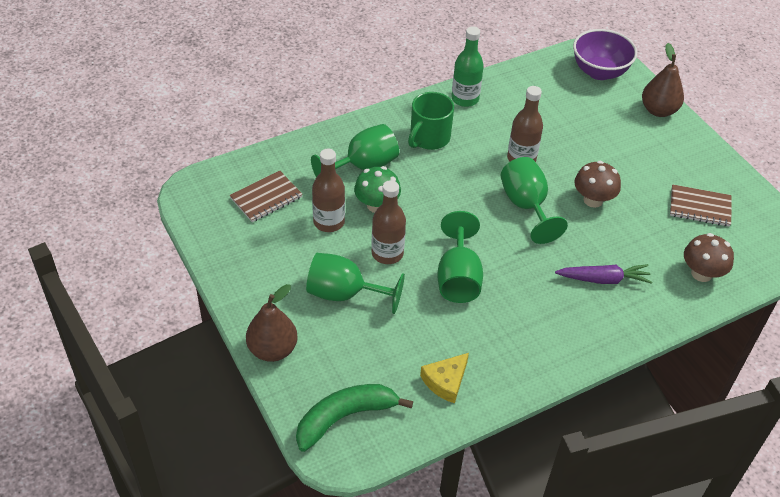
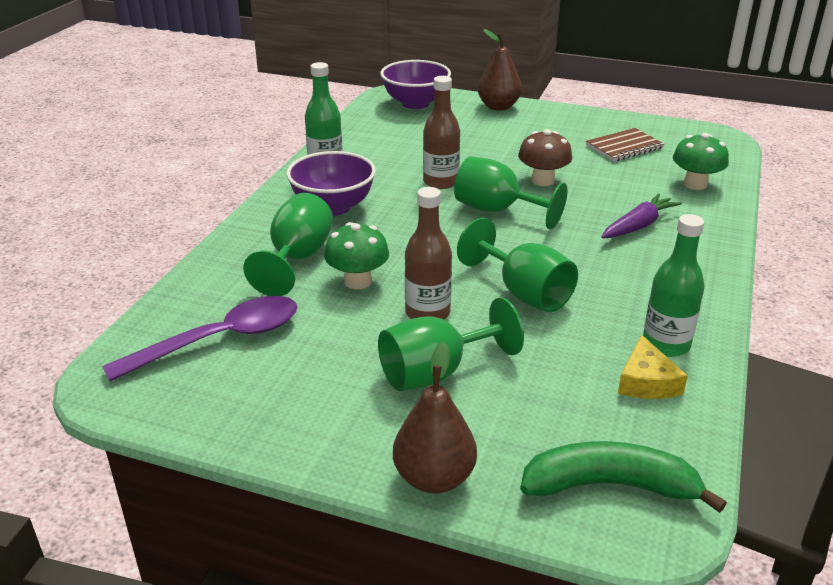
camera: 40 degrees left, 15 degrees down
brown notebook [230,171,303,222] -> purple spoon [102,296,297,381]
green banana [296,384,413,452] -> green banana turned 75 degrees clockwise [520,441,727,513]
brown bottle [312,149,345,232] -> none
green mug [408,92,454,150] -> purple bowl [286,151,376,216]
brown mushroom [684,233,734,282] -> green mushroom [673,133,729,190]
none -> green bottle [643,214,705,357]

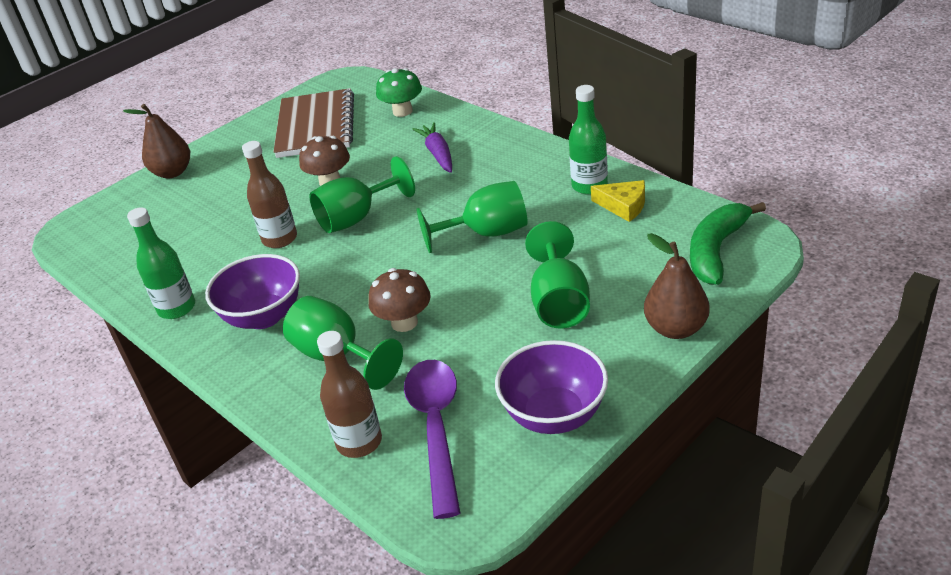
camera: 60 degrees left, 5 degrees up
green mushroom [324,222,389,289] -> brown mushroom [368,268,431,332]
purple bowl [380,60,451,109] -> purple bowl moved to [495,340,608,434]
brown bottle [405,187,452,319] -> brown bottle moved to [317,331,382,458]
brown notebook [586,128,664,161] -> brown notebook [273,88,354,158], size x1.78

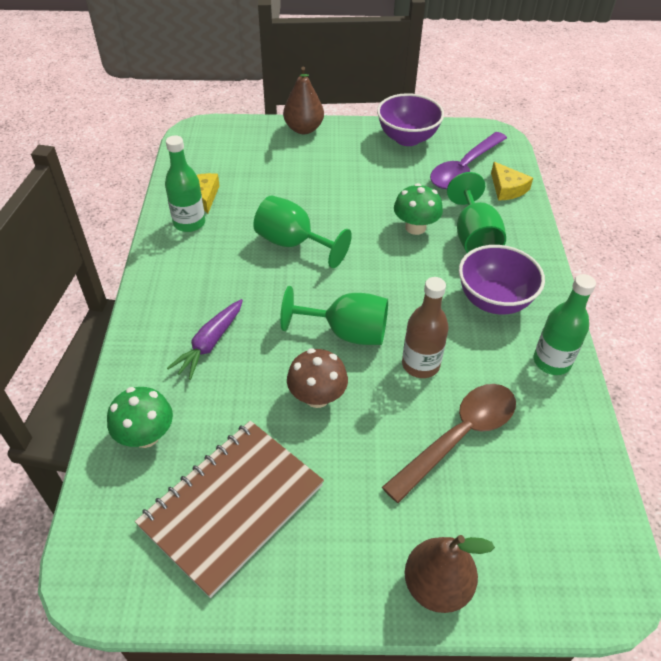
camera: 140 degrees left, 10 degrees up
brown bottle [317,331,382,458] -> yellow cheese [491,162,533,201]
brown mushroom [368,268,431,332] -> green mushroom [394,183,443,235]
green goblet [525,221,590,329] -> none
green banana [690,202,766,285] -> none
none -> brown spoon [382,384,516,503]

